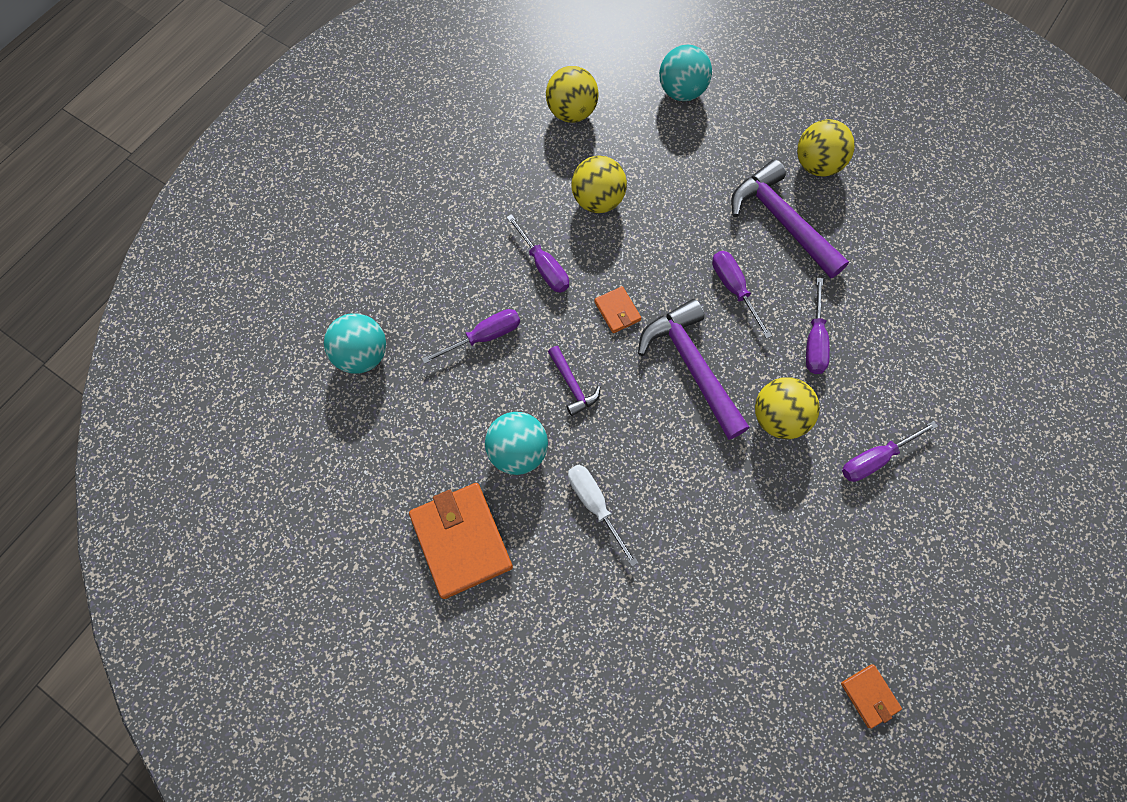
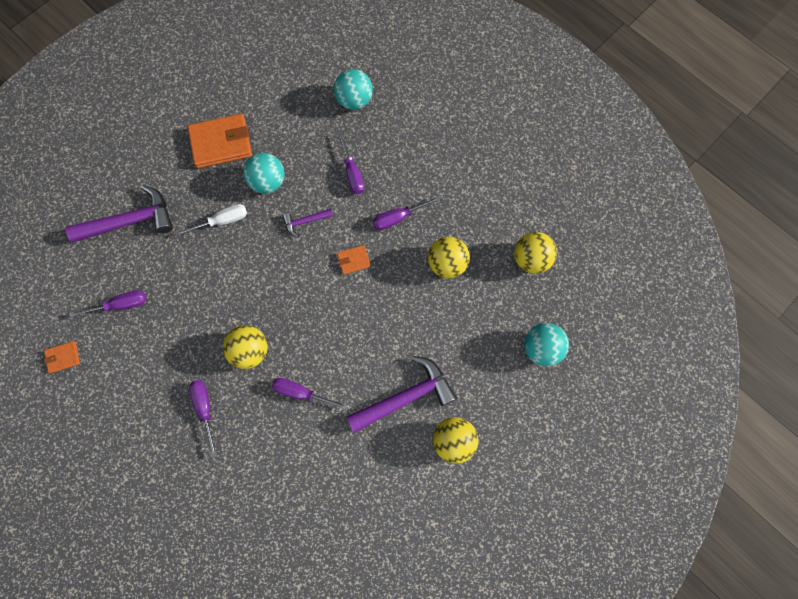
camera: 100 degrees right, 5 degrees up
purple hammer [638,299,750,440] -> purple hammer moved to [66,185,173,242]
purple screwdriver [712,251,772,339] -> purple screwdriver moved to [69,290,146,318]

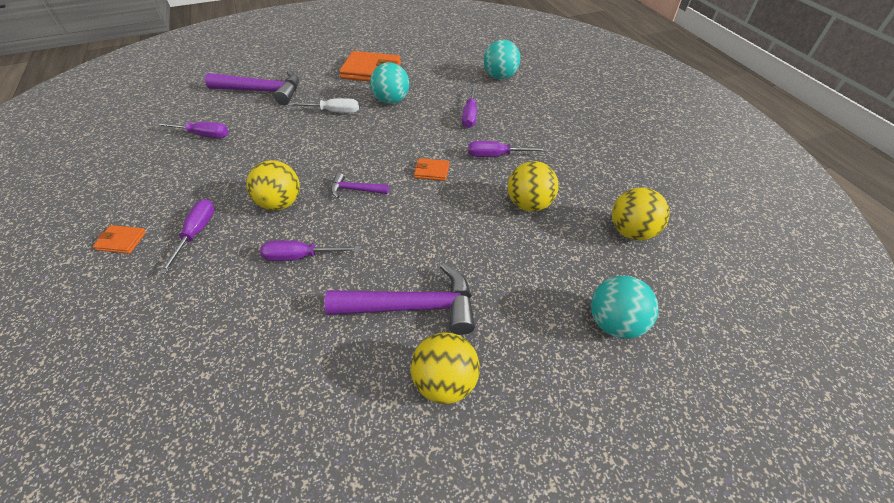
camera: 25 degrees right, 25 degrees down
orange wallet [44,341,80,373] -> orange wallet moved to [93,225,146,254]
purple screwdriver [272,378,348,410] -> purple screwdriver turned 45 degrees counterclockwise [260,240,360,261]
purple hammer [282,208,333,237] -> purple hammer moved to [331,173,389,198]

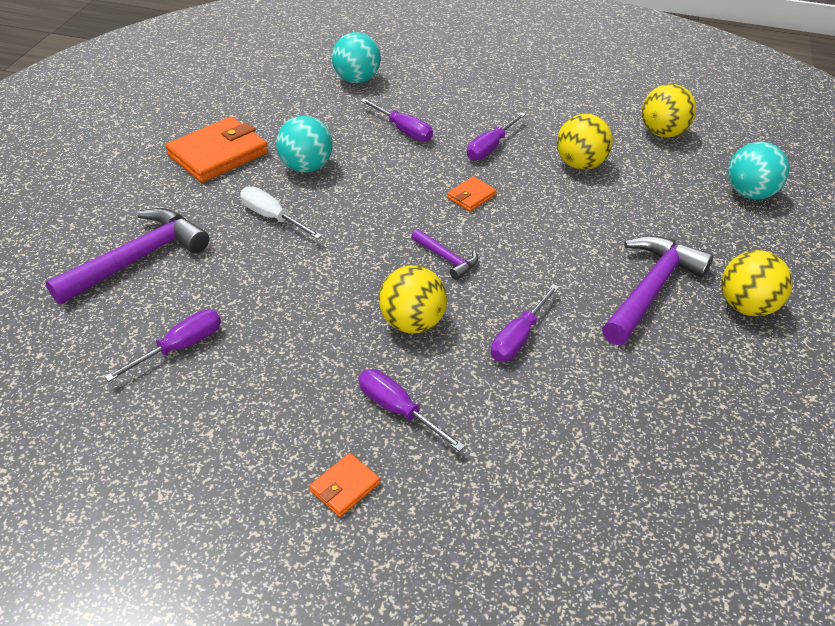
camera: 55 degrees left, 5 degrees down
white screwdriver [288,98,359,113] -> white screwdriver turned 90 degrees counterclockwise [240,186,322,239]
purple hammer [331,173,389,198] -> purple hammer turned 90 degrees counterclockwise [411,229,478,280]

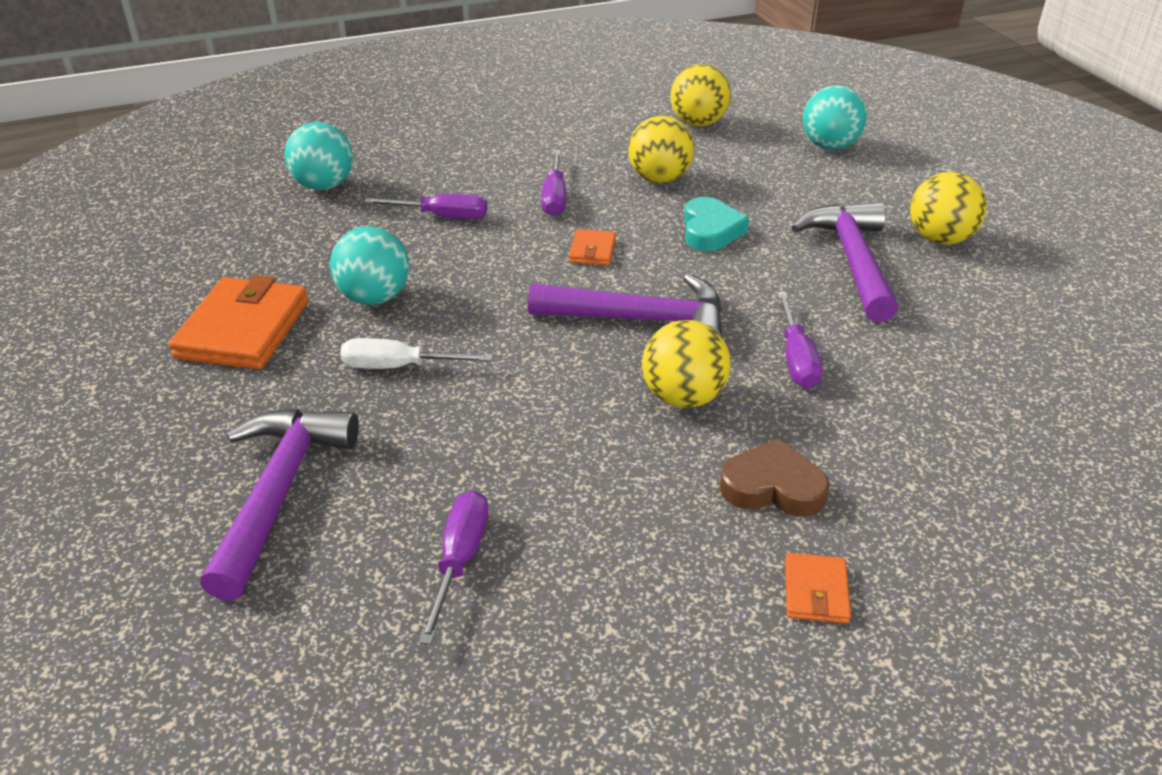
camera: 35 degrees left, 5 degrees down
purple screwdriver [359,369,465,452] -> brown heart [720,438,829,517]
purple hammer [411,229,478,280] -> purple hammer [528,274,722,337], size x2.01
none -> turquoise heart [684,197,749,251]

